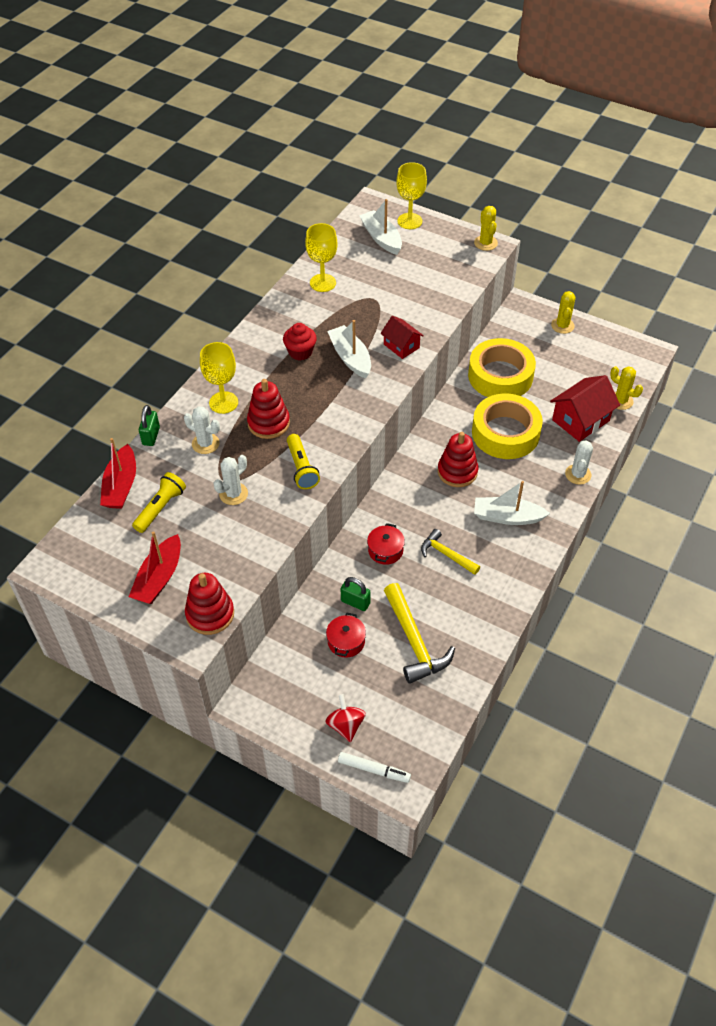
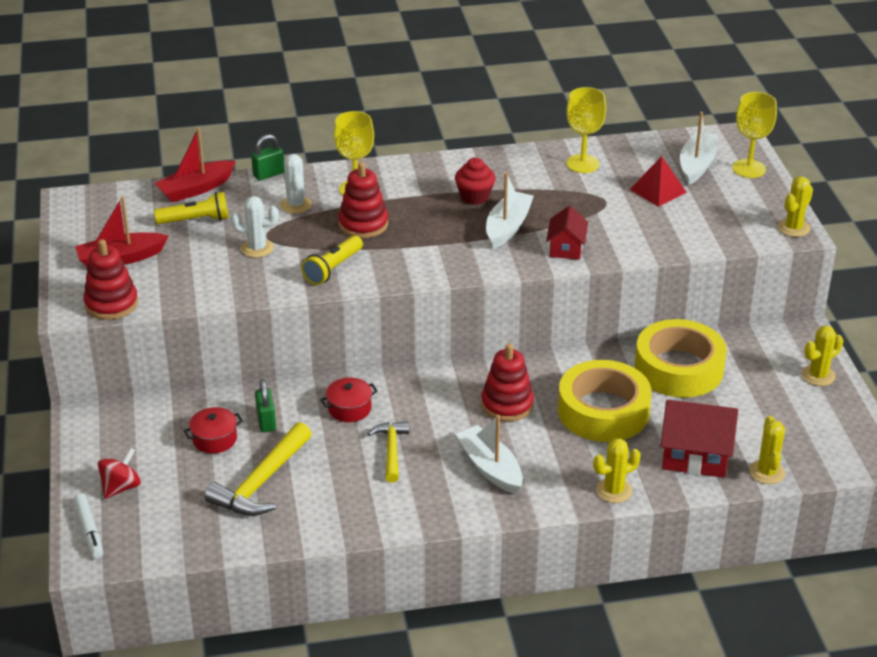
camera: 50 degrees right, 15 degrees down
white cactus [565,440,593,485] -> yellow cactus [593,438,641,503]
none -> red pyramid [630,156,687,207]

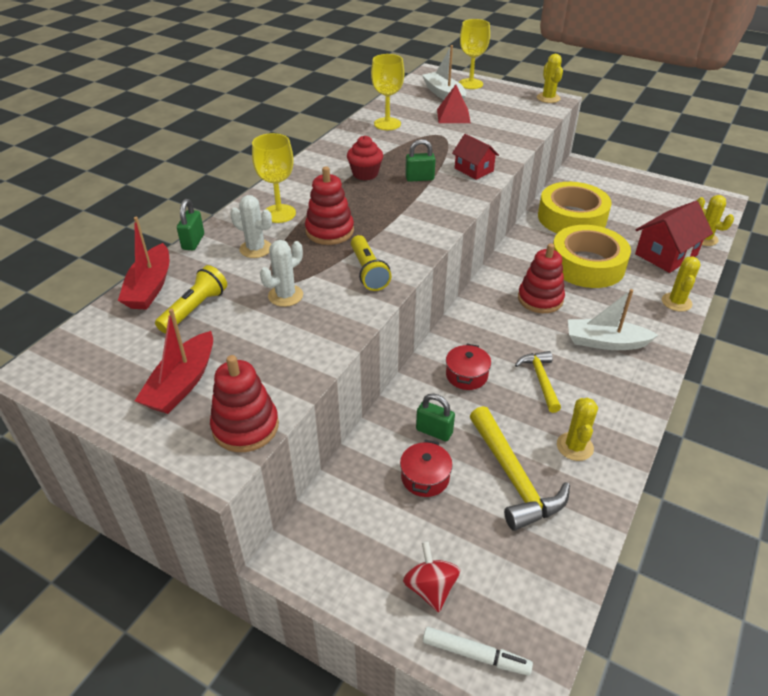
camera: 50 degrees left, 5 degrees up
yellow hammer [368,421,409,483] -> yellow hammer turned 45 degrees clockwise [515,351,561,413]
white boat [486,172,534,249] -> green padlock [405,139,436,182]
yellow cactus [802,325,843,386] -> yellow cactus moved to [557,398,598,461]

